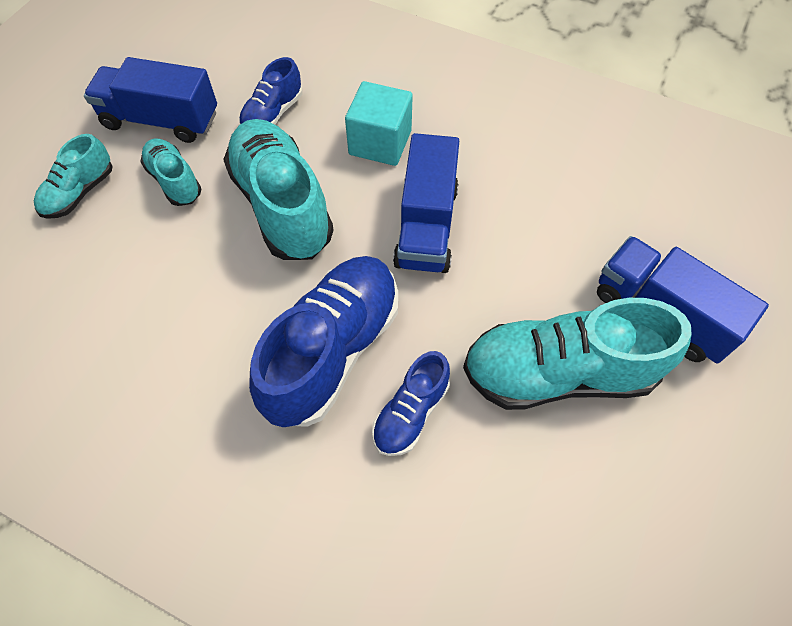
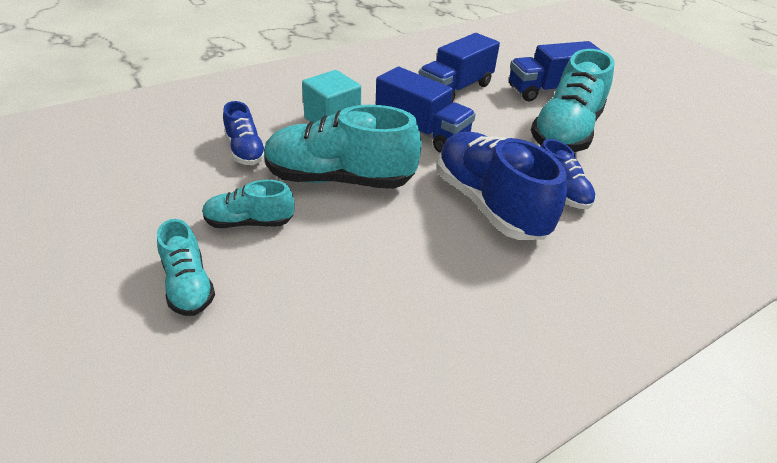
camera: 60 degrees left, 20 degrees down
blue truck [84,57,217,143] -> blue truck moved to [419,33,500,103]

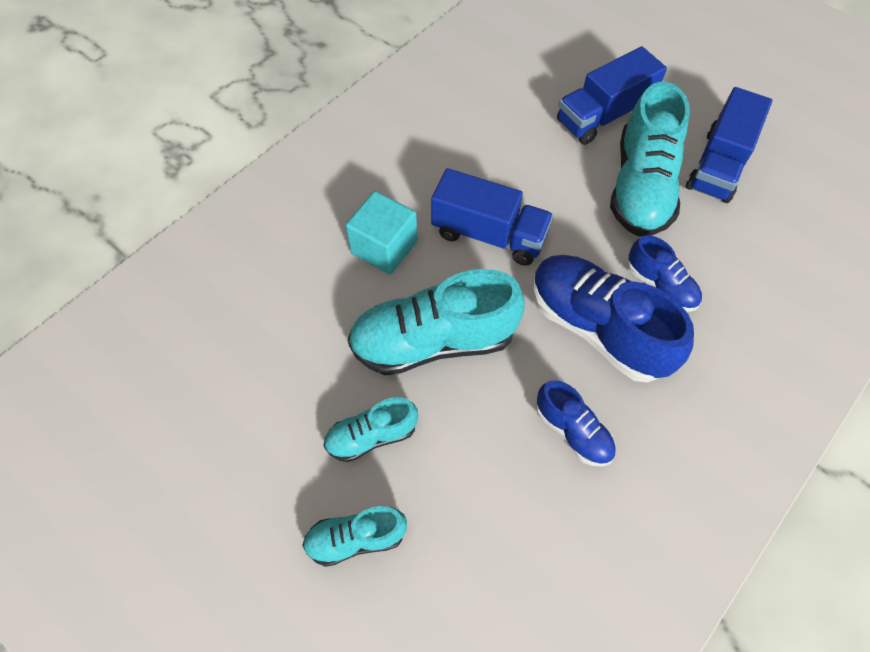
camera: 15 degrees left, 20 degrees up
turquoise shoe [157,219,215,316] -> turquoise shoe turned 120 degrees clockwise [302,506,407,567]
blue shoe [223,101,265,165] -> blue shoe moved to [536,380,616,466]
blue truck [419,33,500,103] -> blue truck moved to [686,87,772,203]

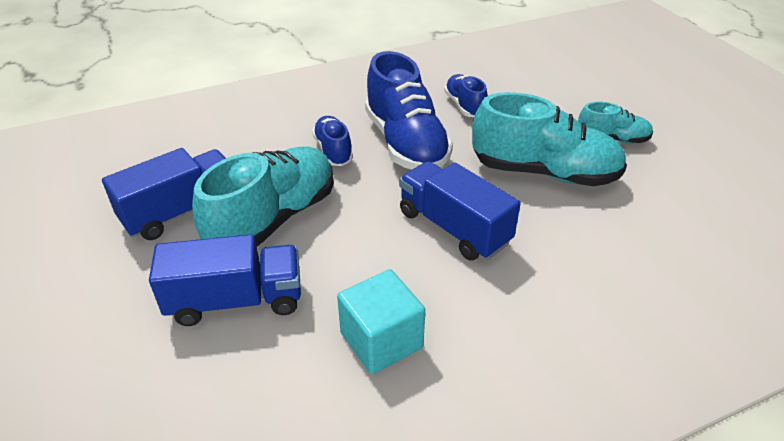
camera: 155 degrees left, 20 degrees down
turquoise shoe [302,506,407,567] -> none
turquoise cube [346,191,417,274] -> turquoise cube moved to [337,269,425,374]

